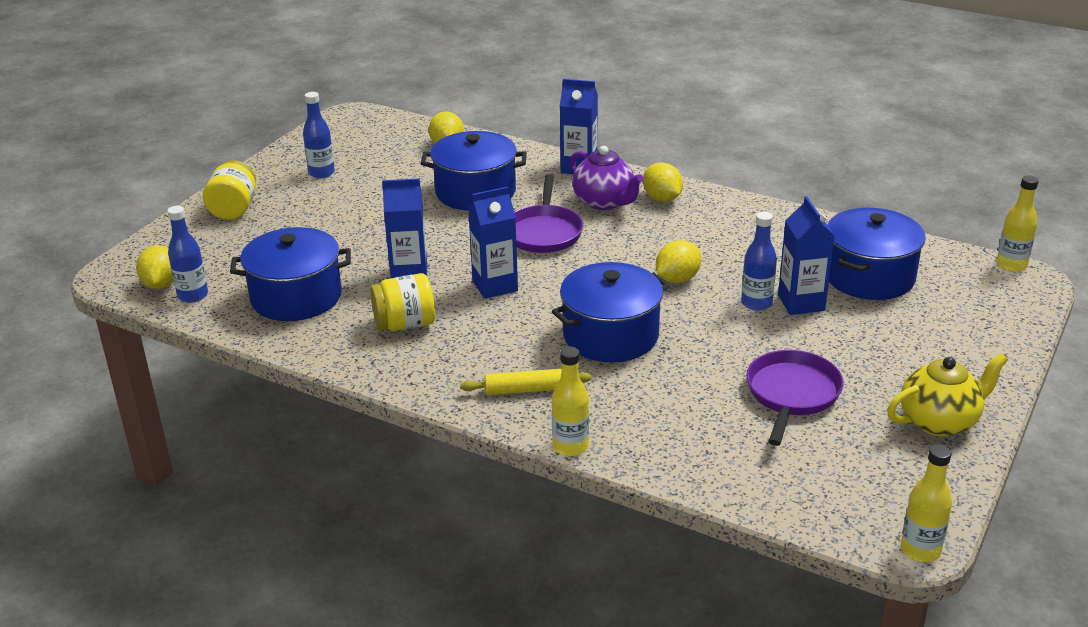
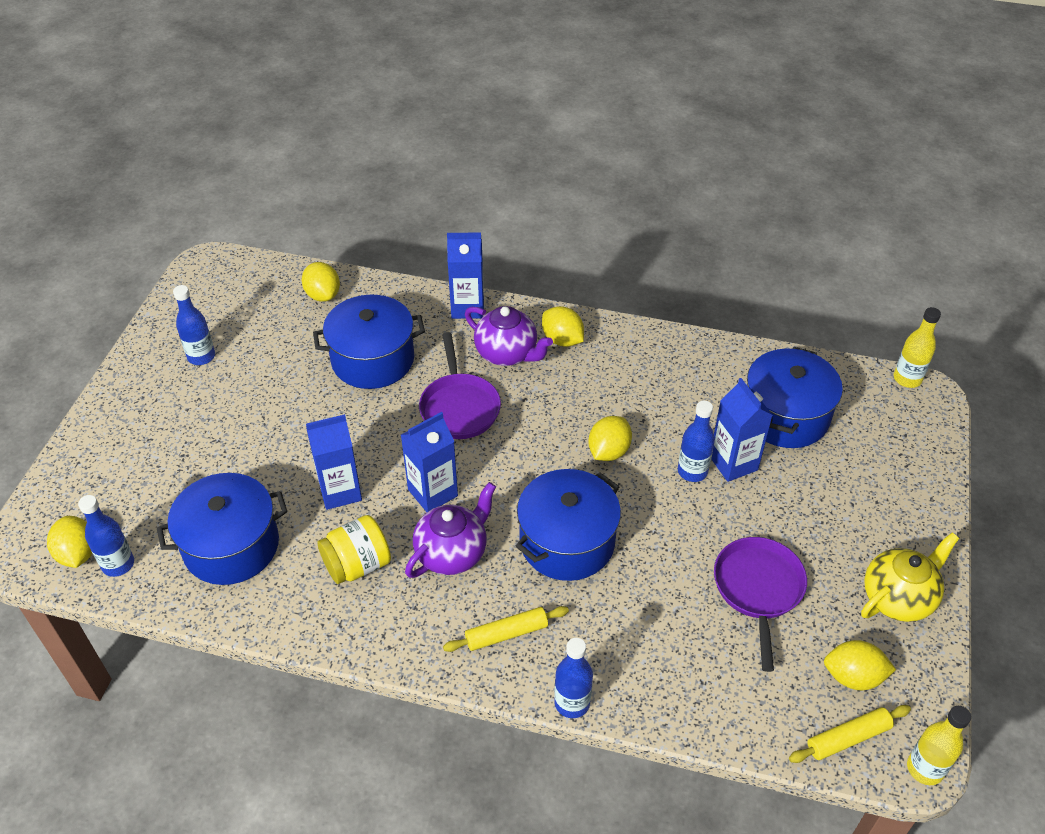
camera: 15 degrees left, 15 degrees up
yellow jar [203,160,256,220] -> none
yellow bottle [552,347,589,456] -> blue bottle [554,638,593,718]
none -> purple teapot [405,482,496,578]
none -> yellow rolling pin [789,705,911,763]
none -> yellow lemon [824,640,896,690]

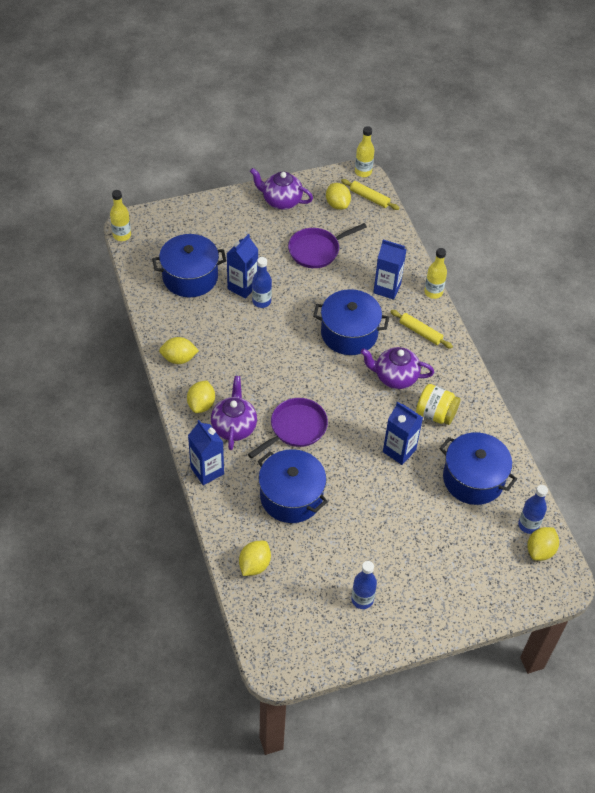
camera: 125 degrees left, 5 degrees up
blue carton [401,412,458,512] -> blue carton moved to [373,239,407,300]
blue bottle [554,638,593,718] -> yellow bottle [424,248,447,299]
yellow lemon [588,416,632,461] -> yellow lemon moved to [159,337,199,364]
yellow teapot [861,532,959,622] -> purple teapot [250,168,313,210]

